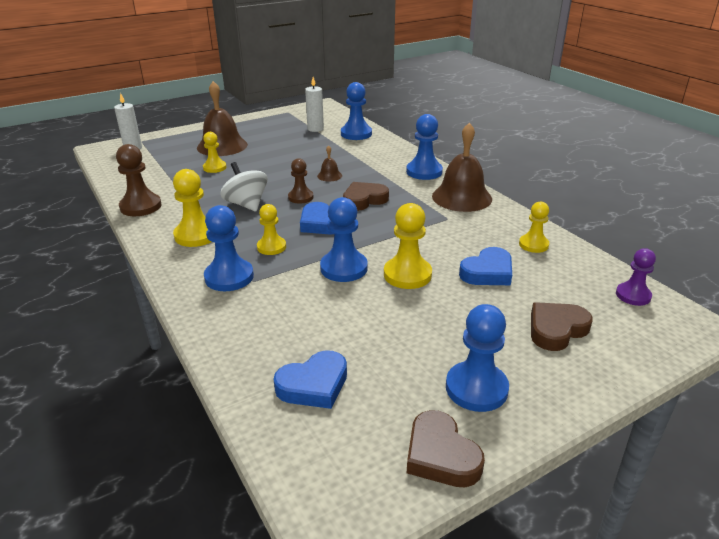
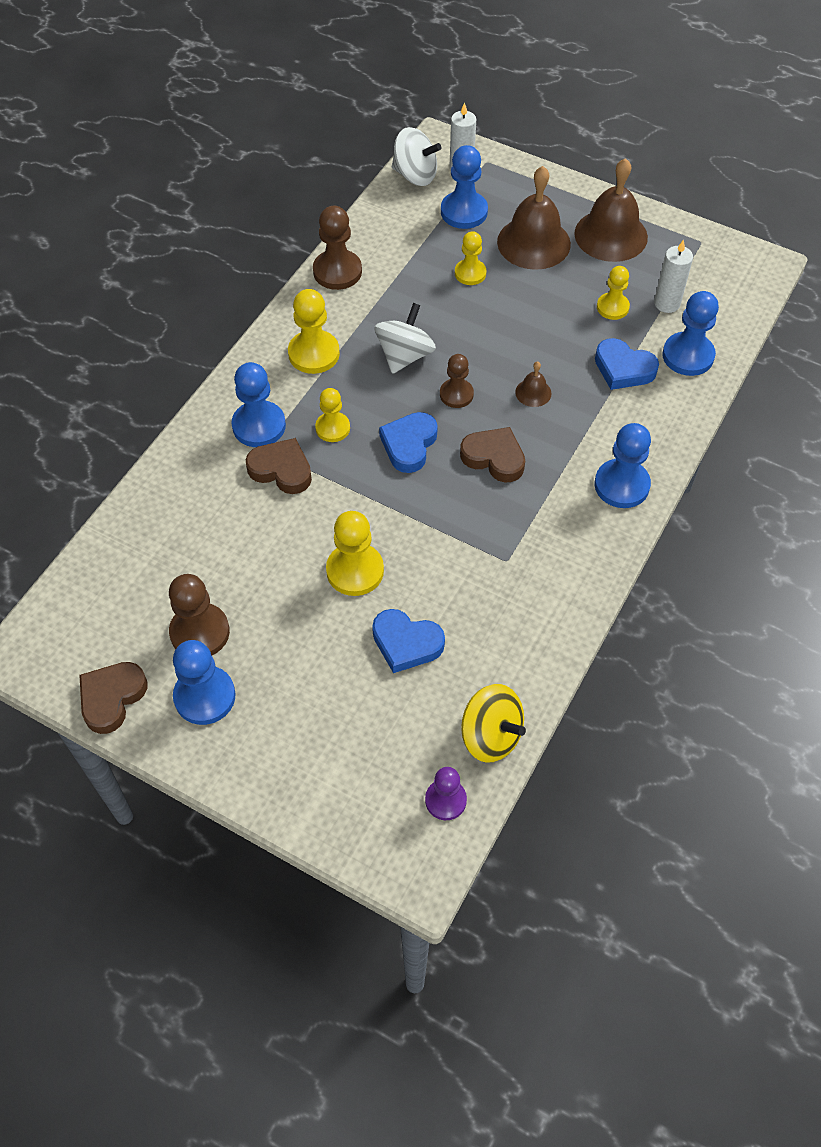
camera: 60 degrees right, 25 degrees up
blue heart [274,350,347,409] -> blue heart moved to [595,338,659,390]
blue pawn [320,197,368,282] -> blue pawn moved to [441,145,488,229]
brown bell [432,122,492,212] -> brown bell moved to [574,158,648,262]
yellow pawn [519,202,549,253] -> yellow pawn moved to [597,266,630,320]
brown heart [531,302,593,351] -> brown heart moved to [246,438,312,494]
none -> brown pawn [169,574,230,656]
none -> white spinning top [392,127,442,186]
none -> yellow spinning top [461,684,526,763]

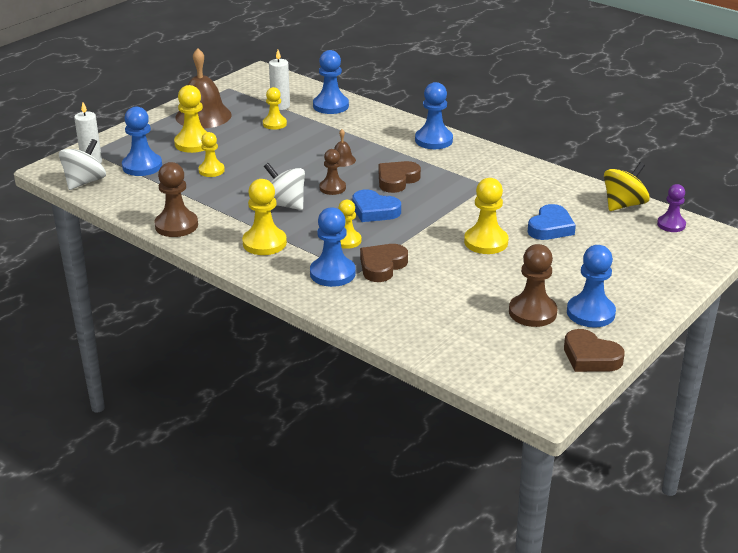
camera: 80 degrees left, 25 degrees down
brown bell [497,166,571,270] -> yellow pawn [174,85,207,153]
blue heart [595,338,659,390] -> none

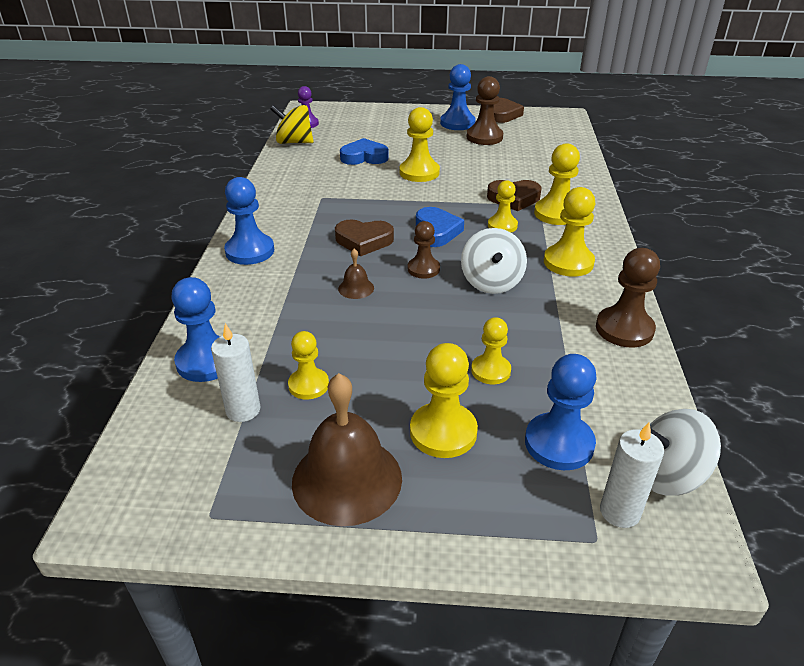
camera: 125 degrees left, 5 degrees up
blue pawn [310,207,356,287] -> yellow pawn [534,143,580,225]

